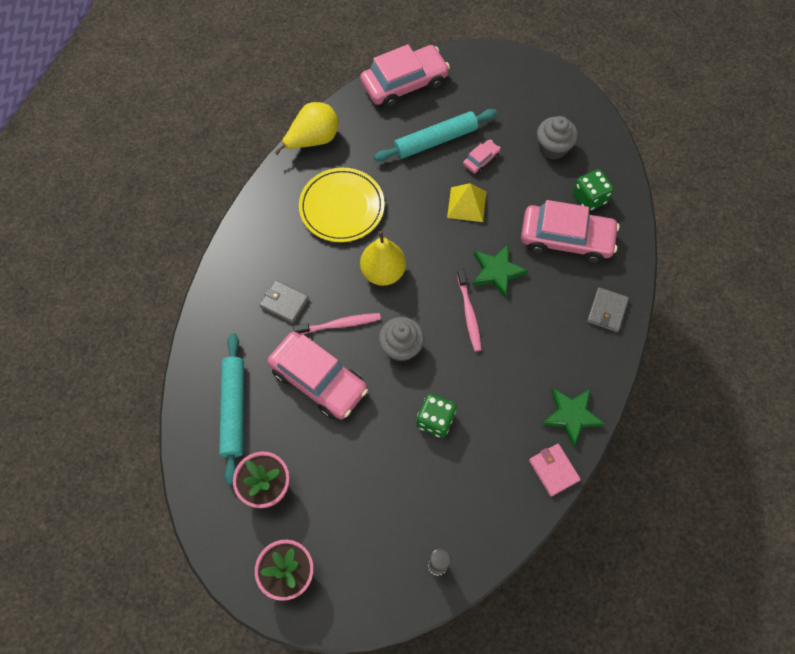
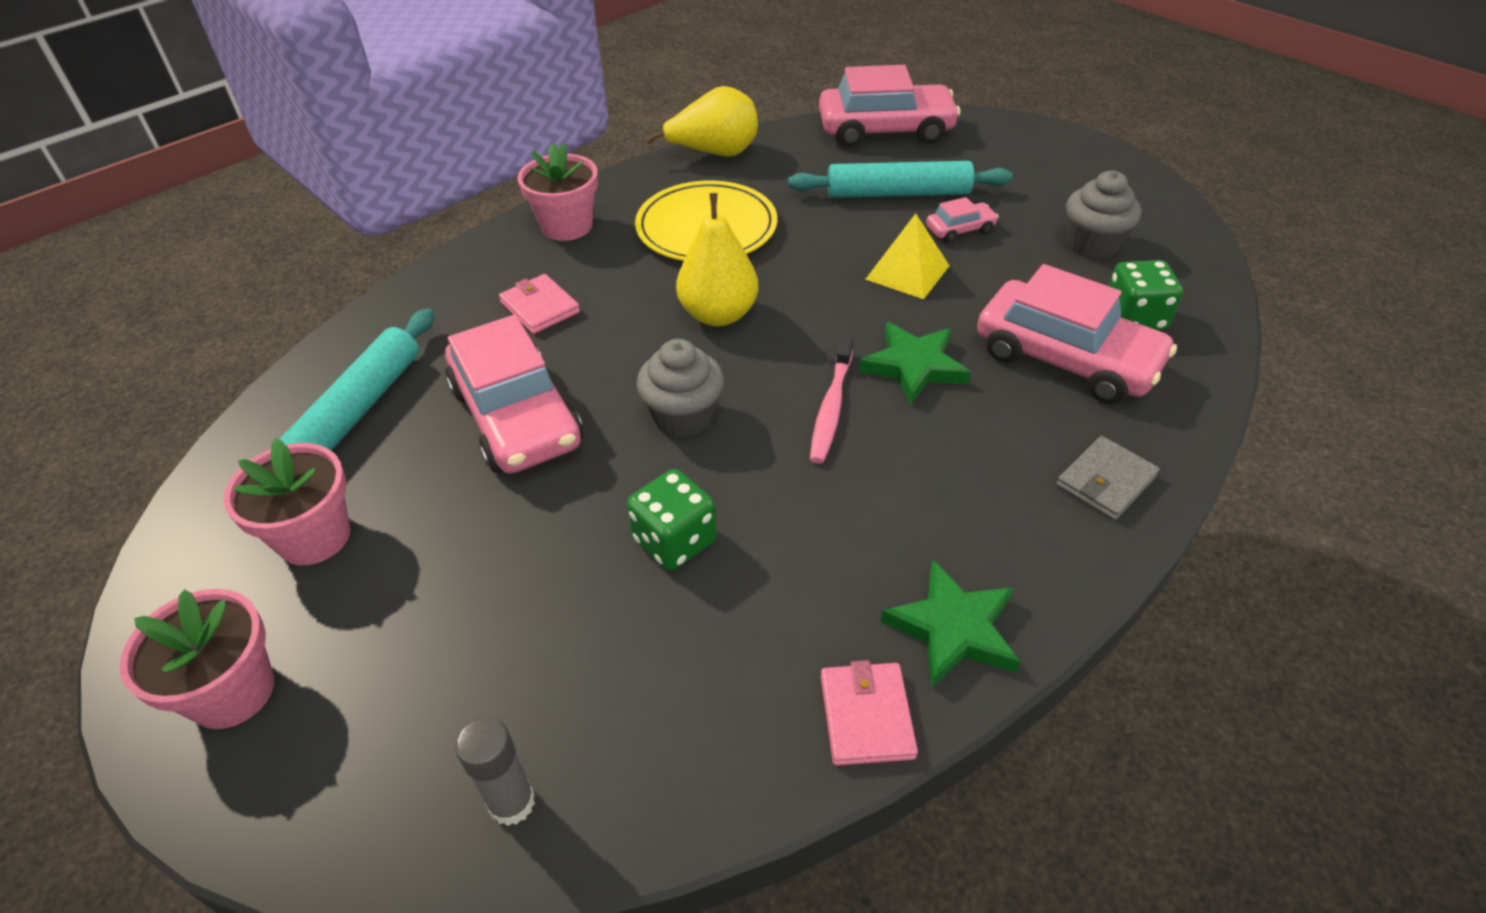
camera: 25 degrees right, 20 degrees down
grey wallet [260,280,309,323] -> pink wallet [499,274,580,334]
pink toothbrush [293,313,381,335] -> none
none -> pink flower pot [517,143,598,241]

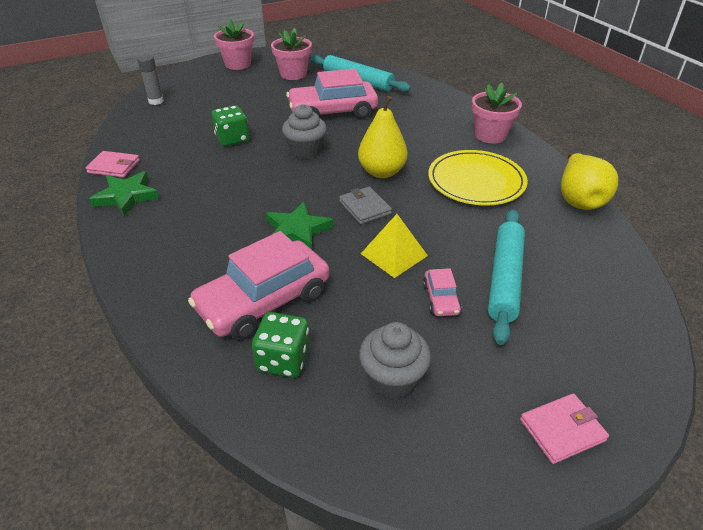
camera: 105 degrees right, 5 degrees down
pink wallet [499,274,580,334] -> pink wallet moved to [520,393,609,464]
pink toothbrush [810,336,853,463] -> none
pink car [819,65,961,147] -> none
grey wallet [1056,436,1160,520] -> grey wallet moved to [339,187,392,224]

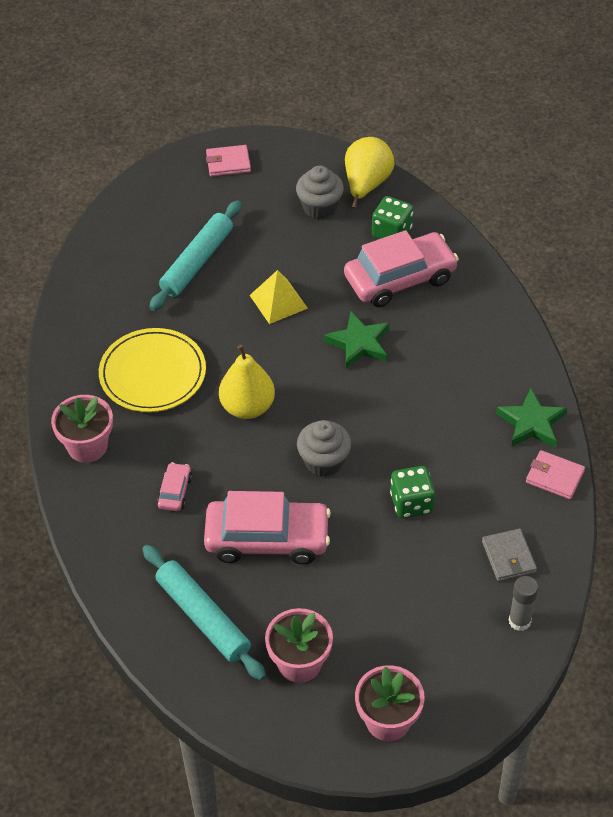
camera: 165 degrees left, 10 degrees up
grey wallet [339,187,392,224] -> grey wallet moved to [482,529,537,581]
pink car [423,268,462,316] -> pink car moved to [157,462,192,511]
yellow pear [561,153,618,210] -> yellow pear moved to [345,137,394,209]

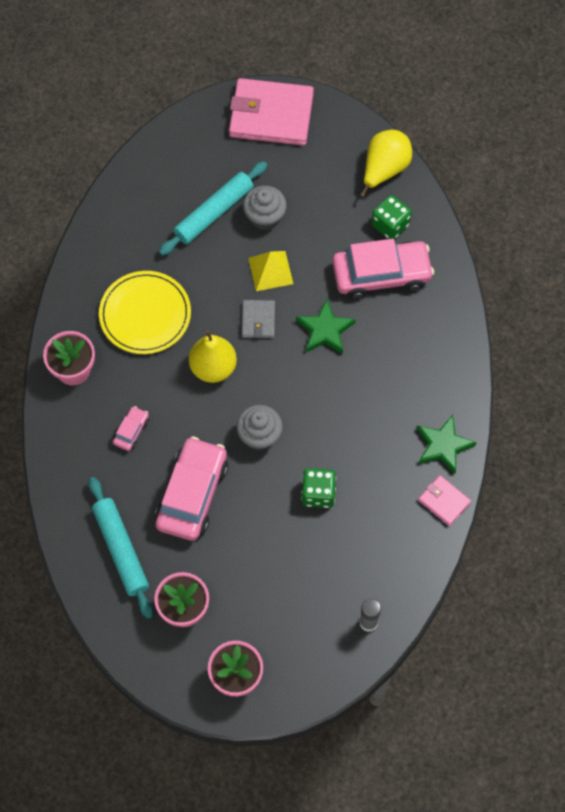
camera: 15 degrees right, 15 degrees up
pink car [204,491,331,564] -> pink car turned 90 degrees counterclockwise [155,436,228,541]
pink wallet [206,145,251,176] -> pink wallet [229,78,314,146], size x2.06
grey cupcake [296,166,344,219] -> grey cupcake moved to [243,185,287,231]
grey wallet [482,529,537,581] -> grey wallet moved to [242,300,275,338]

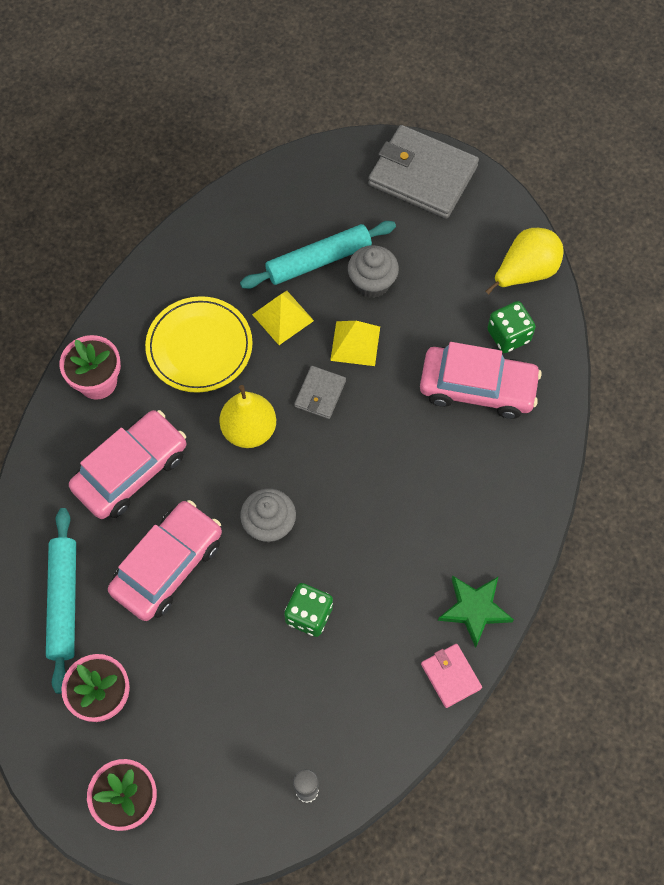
camera: 20 degrees right, 0 degrees up
pink car [113,406,149,451] -> pink car [69,410,186,519], size x2.23
pink wallet [229,78,314,146] -> grey wallet [368,125,479,219]
green star [296,299,356,354] -> none
none -> yellow pyramid [252,291,314,345]

